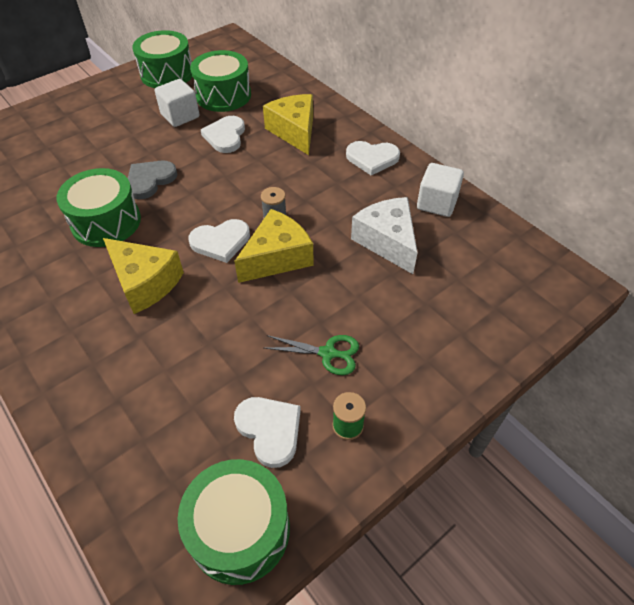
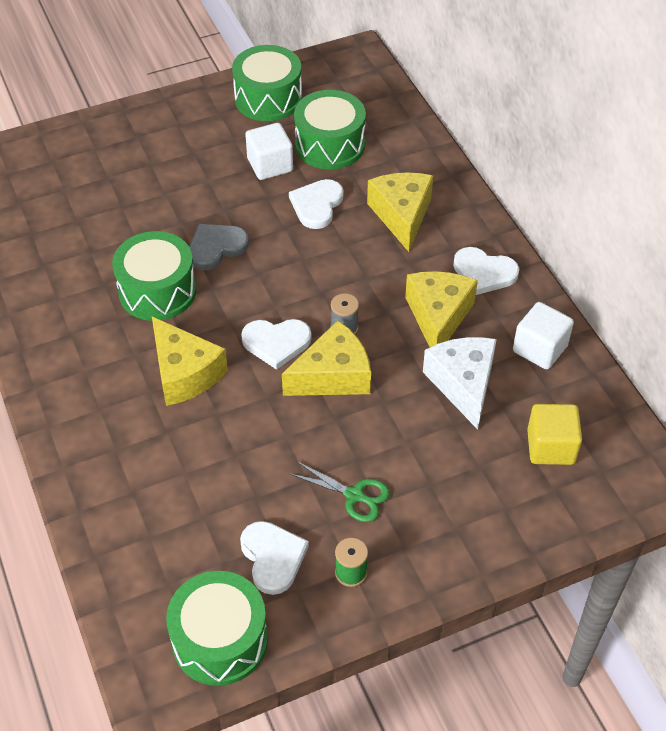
camera: 15 degrees right, 0 degrees up
none -> yellow cheese [405,271,478,347]
none -> yellow cube [527,404,582,465]

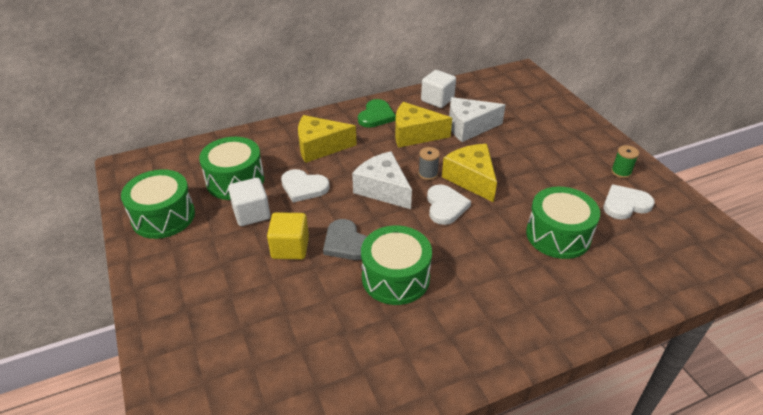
camera: 90 degrees left, 10 degrees down
yellow cheese [152,317,228,406] -> none
green drum [166,571,268,686] -> green drum moved to [526,187,600,259]
green scissors [289,461,390,522] -> none
white heart [453,247,519,295] -> green heart [358,99,396,128]
yellow cube [527,404,582,465] -> yellow cube moved to [267,212,309,259]
none -> white cheese [352,151,412,209]

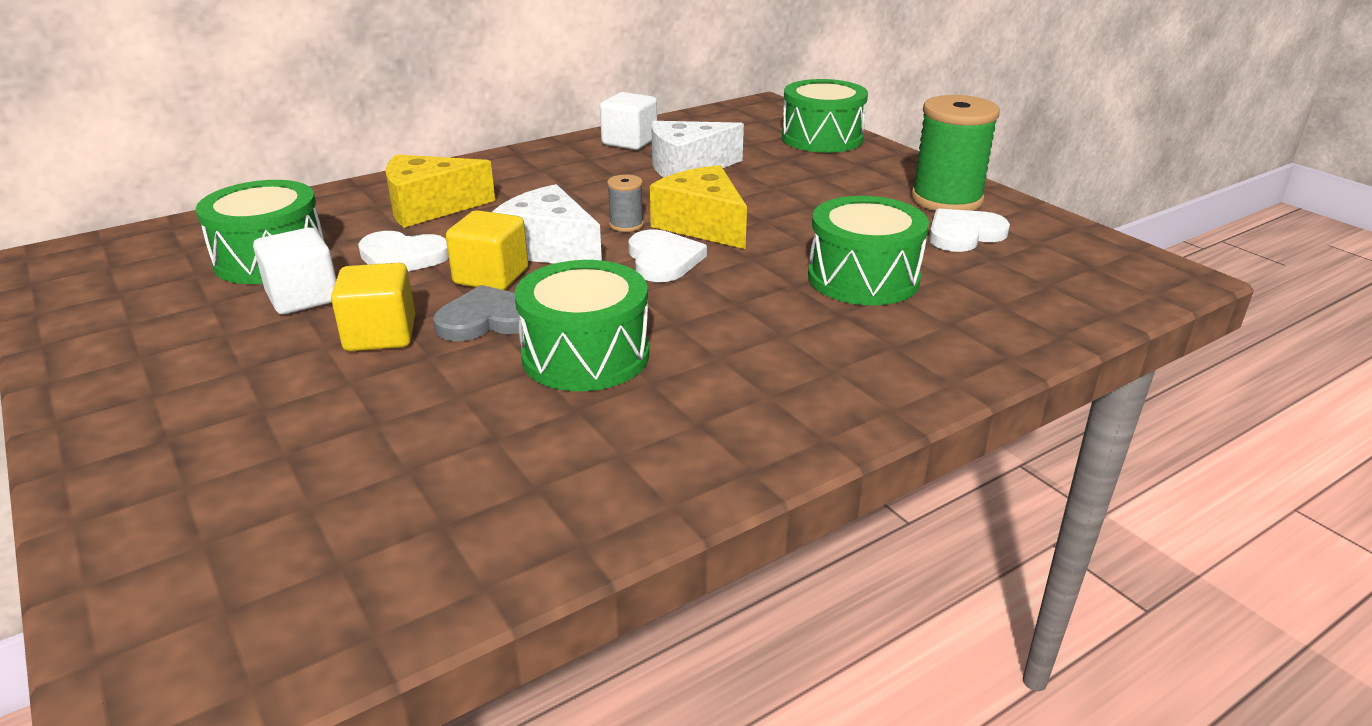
camera: 10 degrees left, 10 degrees down
green drum [121,169,195,239] -> green drum moved to [782,79,868,153]
grey heart [323,219,367,260] -> grey heart turned 120 degrees clockwise [433,285,520,341]
green heart [358,99,396,128] -> none
yellow cheese [395,102,452,148] -> none
green spool [611,145,639,178] -> green spool [911,95,1000,211], size x2.15
none -> yellow cube [446,210,528,290]

